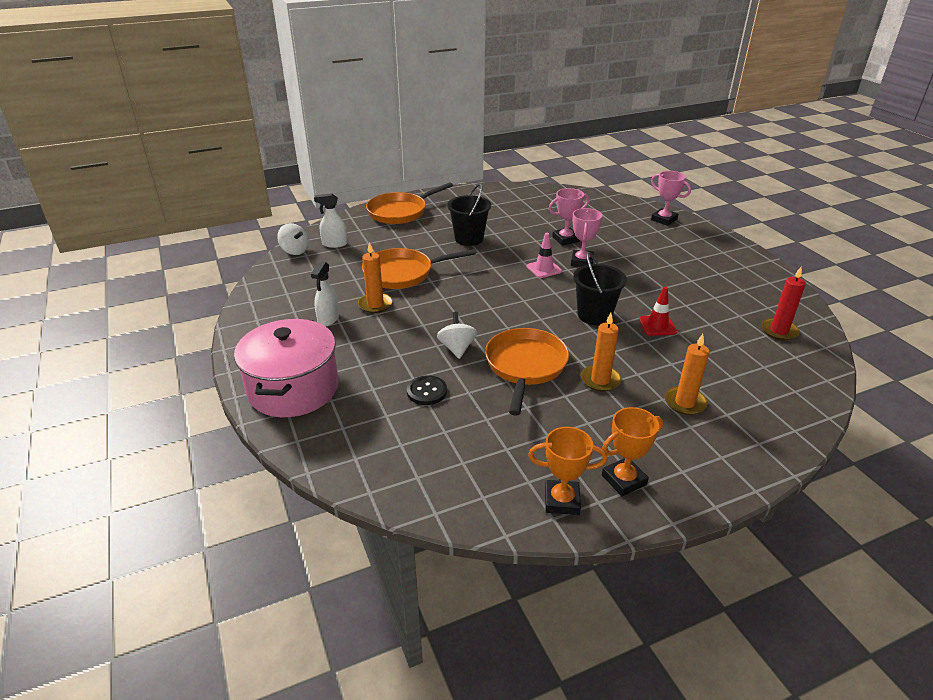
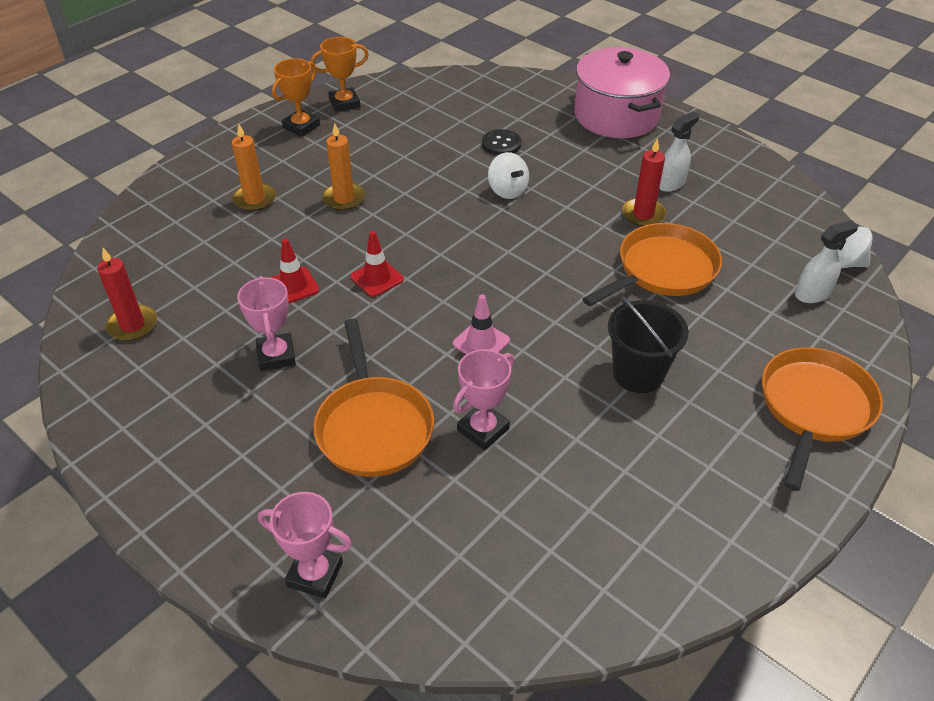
camera: 155 degrees right, 10 degrees up
white spray bottle [311,261,339,326] -> white spray bottle turned 60 degrees clockwise [659,111,699,192]
orange candle [358,242,393,313] -> red candle [622,138,666,227]
orange pan [485,328,569,416] -> orange pan moved to [313,319,434,477]
pink trophy [571,208,602,267] -> pink trophy moved to [237,276,296,371]
black bucket [573,252,627,325] -> red traffic cone [350,231,404,297]

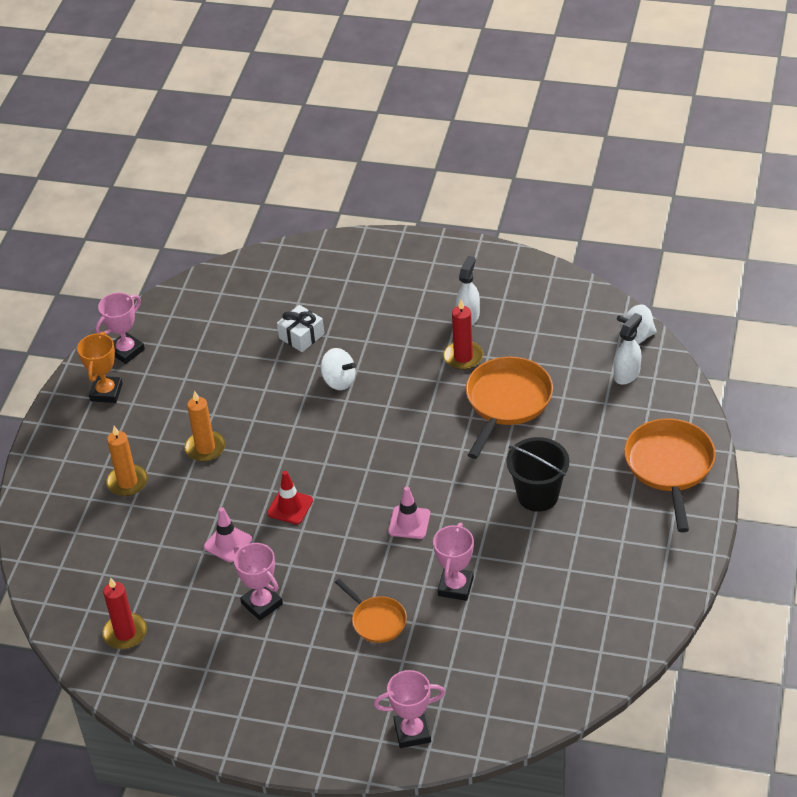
camera: 25 degrees left, 0 degrees up
red traffic cone [271,239,319,304] -> pink traffic cone [204,507,252,562]
orange trophy [311,37,369,112] -> pink trophy [96,292,145,364]
orange pan [313,319,434,477] -> orange pan [335,579,407,643], size x0.57
black button [482,129,521,156] -> white gift [277,305,324,352]
pink pot [574,47,670,138] -> none

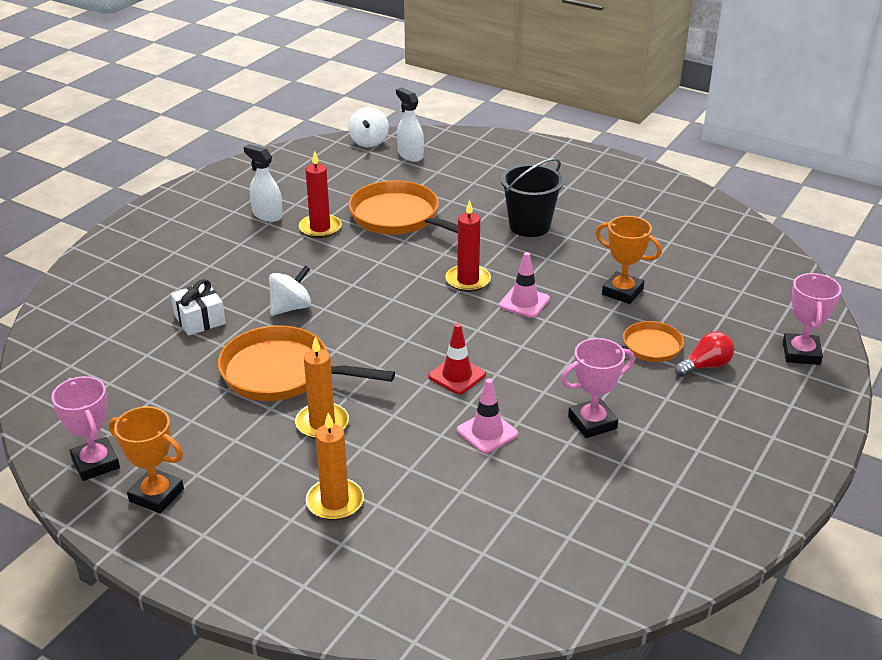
camera: 75 degrees left, 10 degrees down
red candle [103,577,147,649] -> red candle moved to [445,200,491,292]
pink trophy [433,523,474,601] -> orange trophy [596,216,662,304]
orange pan [624,419,716,533] -> orange pan moved to [218,325,395,401]
none -> red light bulb [675,331,734,377]

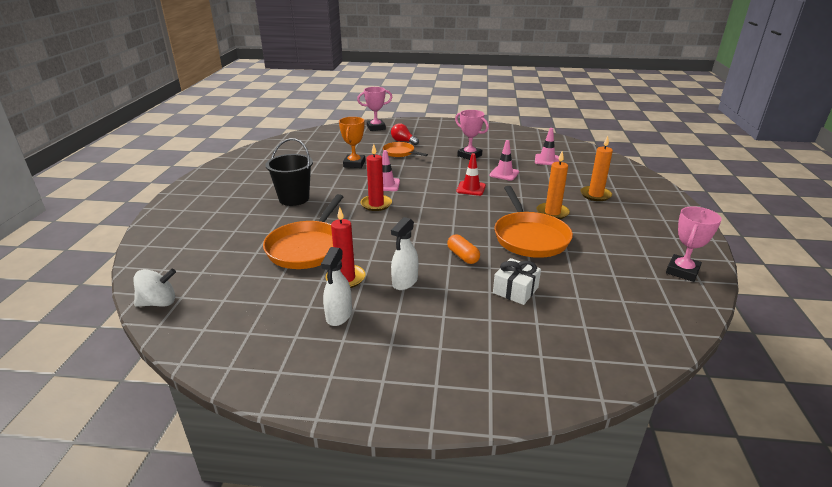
camera: 115 degrees left, 5 degrees down
orange trophy [109,406,184,514] -> none
white spinning top [269,265,311,316] -> orange capsule [447,234,480,264]
white spray bottle [396,87,424,162] -> white spray bottle moved to [391,217,418,290]
none -> pink traffic cone [535,128,559,165]

